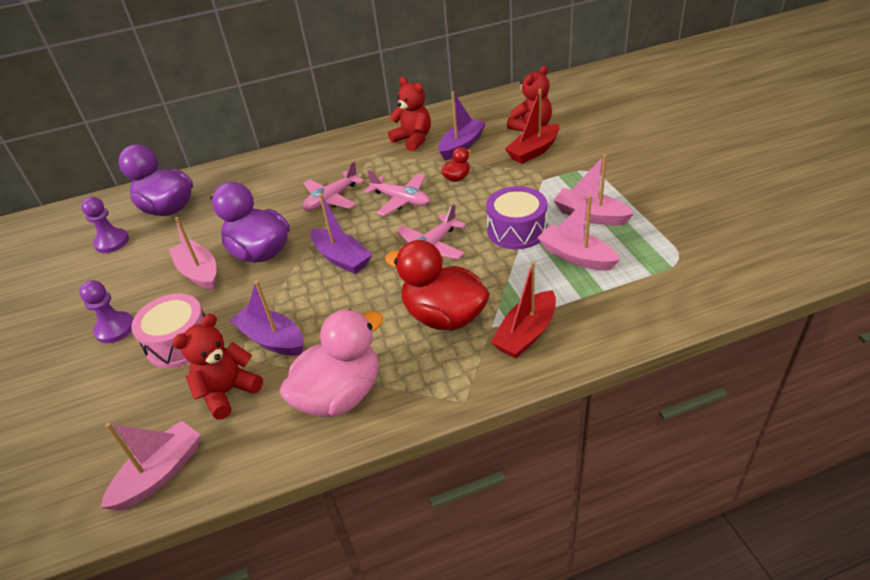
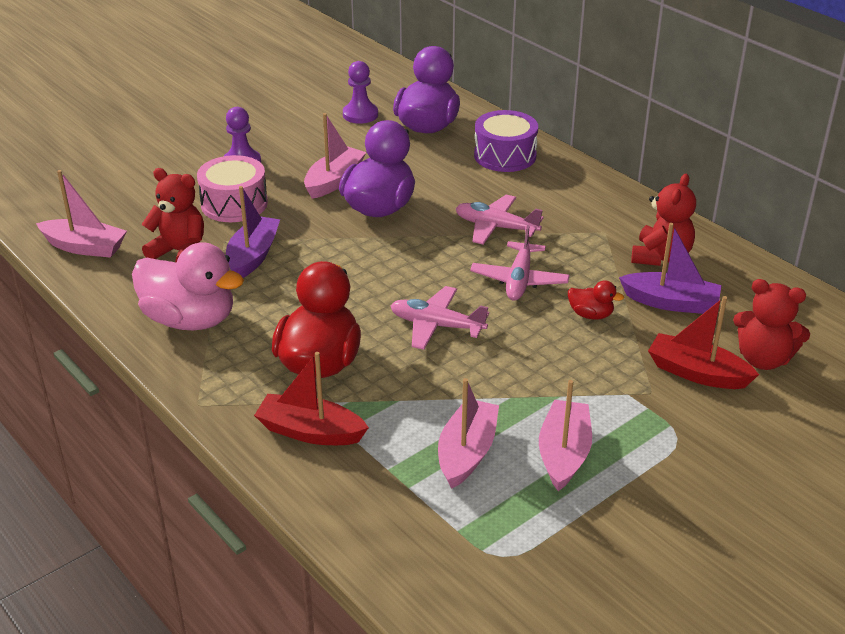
camera: 65 degrees right, 5 degrees down
purple boat [311,194,372,274] -> none
purple drum [486,186,547,249] -> purple drum moved to [474,110,538,172]

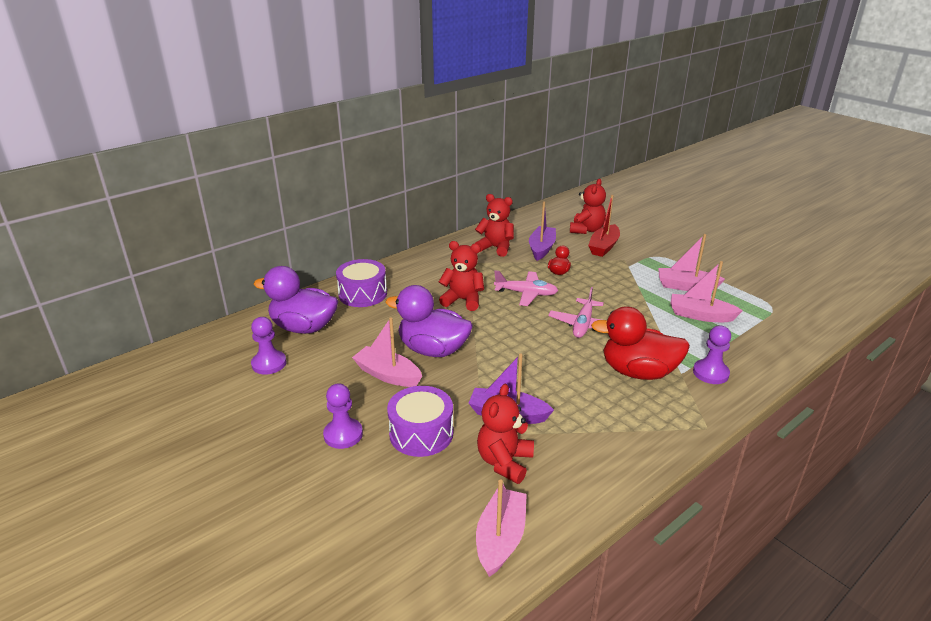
camera: 90 degrees left, 5 degrees down
pink duck [132,242,244,330] -> none
pink drum [197,155,268,222] -> purple drum [387,386,453,457]
red boat [254,352,369,445] -> purple pawn [693,325,731,384]
pink plane [456,195,544,245] -> red teddy bear [439,241,484,311]

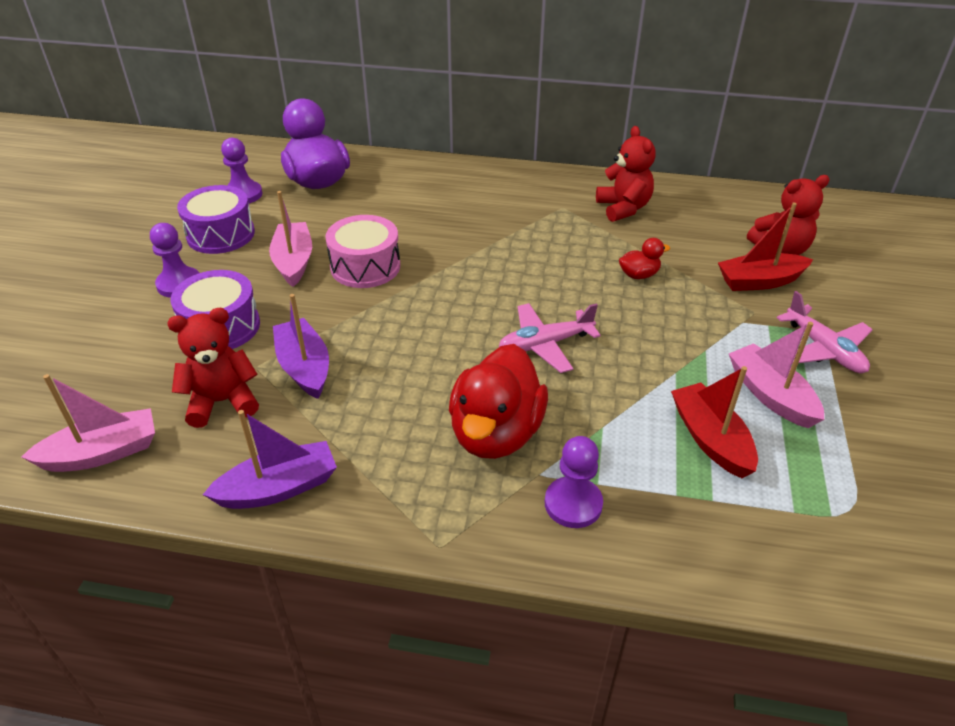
camera: 50 degrees right, 10 degrees up
purple drum [336,259,387,307] -> purple drum moved to [177,185,255,254]
purple duck [385,285,473,357] -> pink drum [325,215,400,288]
red teddy bear [439,241,484,311] -> none
pink plane [494,270,558,306] -> pink plane moved to [776,291,873,373]
purple boat [529,202,556,261] -> purple boat moved to [203,410,337,509]
red duck [591,306,690,380] -> red duck turned 135 degrees counterclockwise [449,344,548,459]
pink boat [670,261,743,322] -> red boat [671,366,758,478]

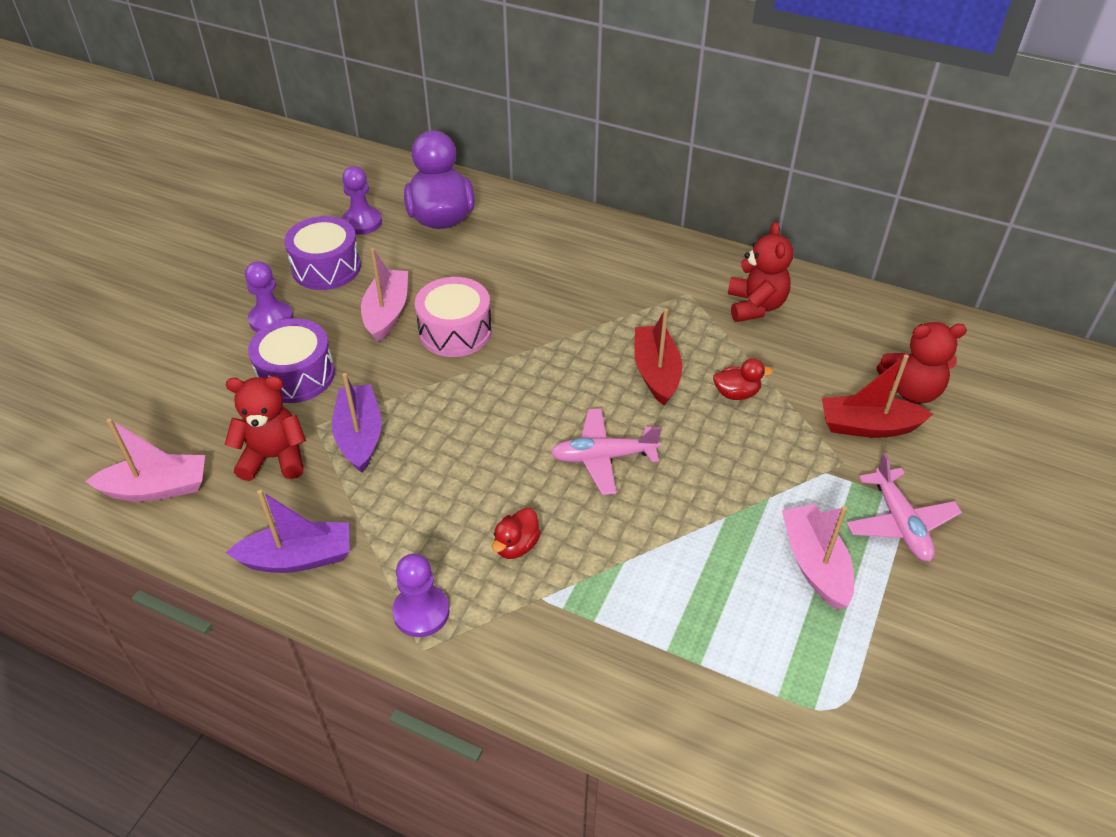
camera: 15 degrees right, 5 degrees up
red duck [449,344,548,459] -> red duck [492,508,541,559], size x0.45
purple pawn [545,436,603,528] -> purple pawn moved to [392,554,450,637]
red boat [671,366,758,478] -> red boat moved to [634,308,682,406]

